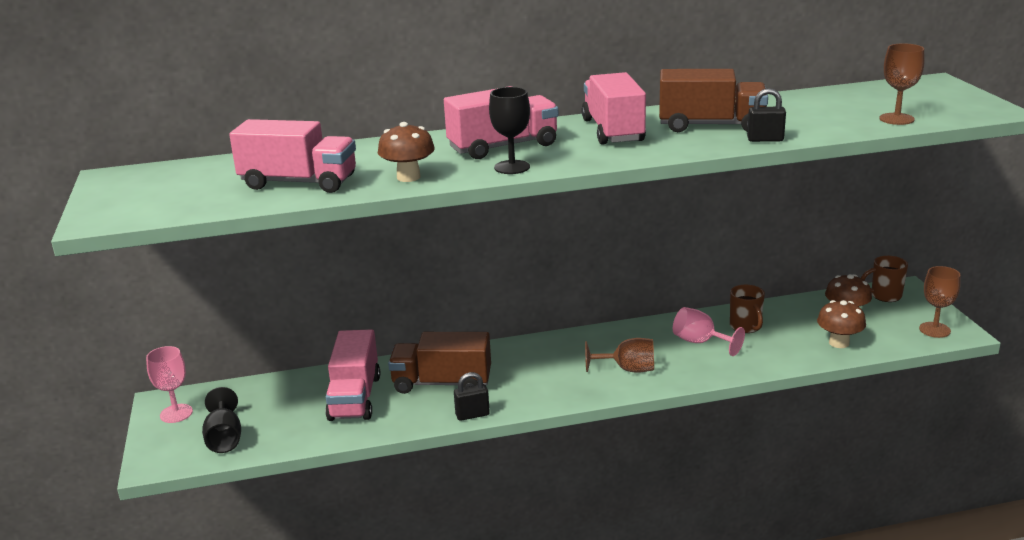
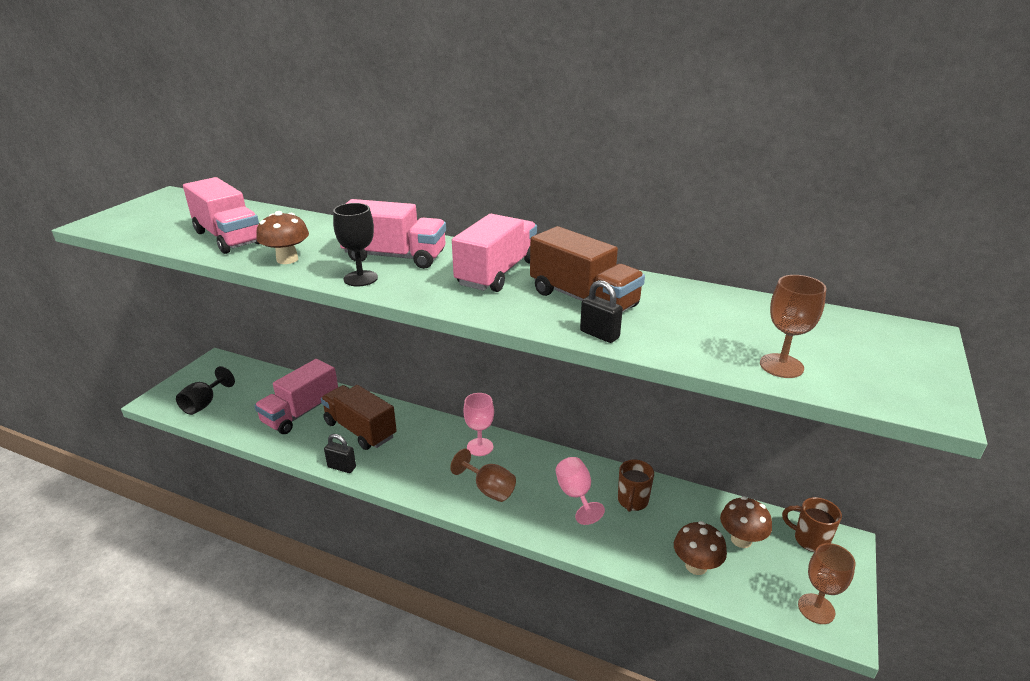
camera: 35 degrees right, 5 degrees up
pink goblet [146,346,193,423] -> pink goblet moved to [463,393,494,456]

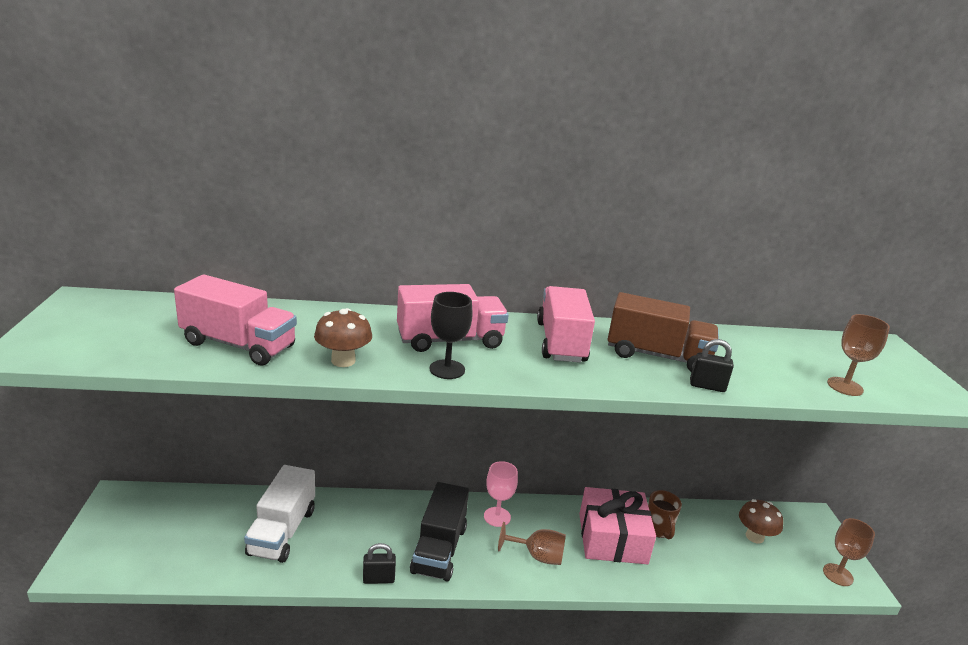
camera: 30 degrees left, 5 degrees down
black goblet [176,366,235,415] -> none
pink truck [254,359,338,434] -> white truck [244,465,315,563]
brown truck [321,385,397,450] -> none
pink goblet [556,457,605,525] -> pink gift [579,487,656,564]
brown mushroom [674,521,727,575] -> none
brown mug [782,497,842,552] -> none
none -> black truck [410,482,469,582]

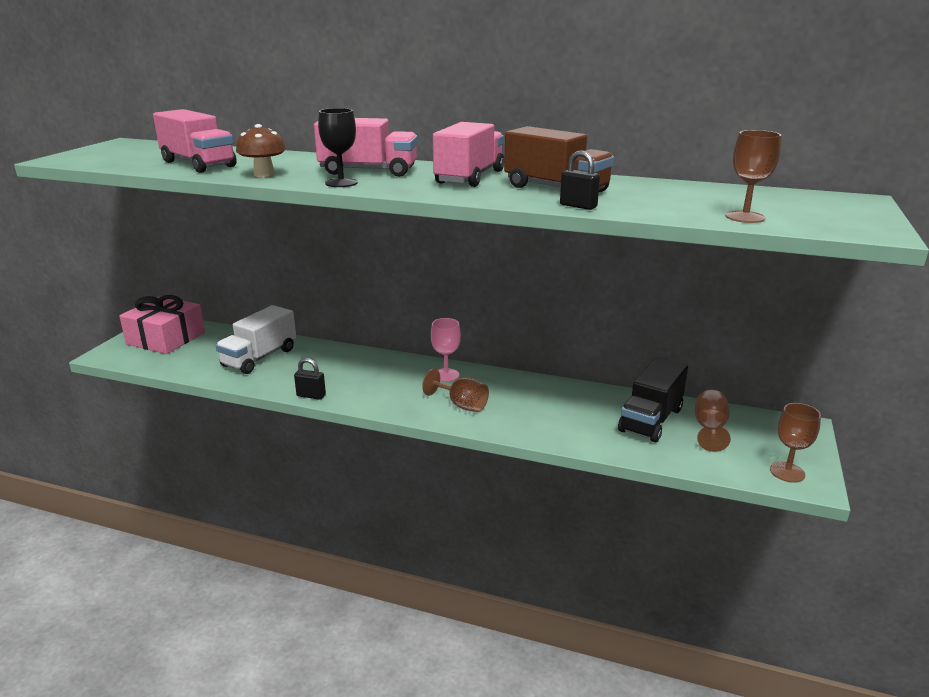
camera: 25 degrees right, 0 degrees up
black truck [410,482,469,582] -> black truck moved to [618,357,688,442]
pink gift [579,487,656,564] -> pink gift moved to [119,295,205,354]
brown mug [648,490,682,539] -> none
brown mushroom [739,499,783,544] -> brown goblet [695,390,731,452]

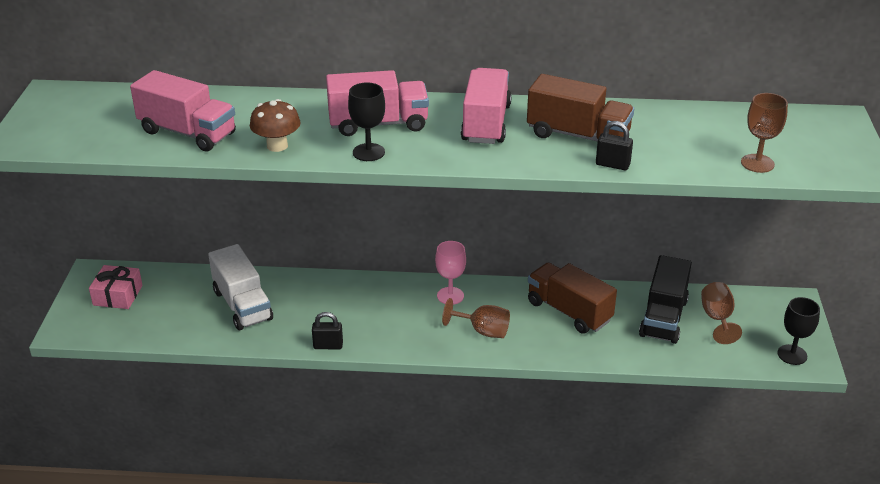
camera: 15 degrees left, 10 degrees up
pink gift [119,295,205,354] -> pink gift [89,265,143,309], size x0.62
white truck [216,305,296,374] -> white truck turned 45 degrees counterclockwise [208,244,273,330]
brown goblet [770,403,821,483] -> black goblet [777,297,820,365]
none -> brown truck [528,263,617,334]

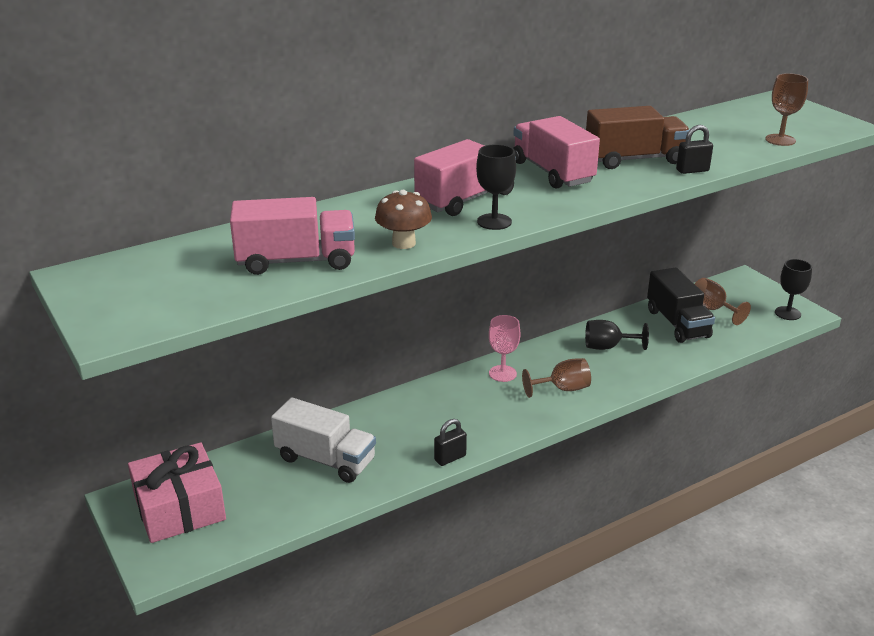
camera: 35 degrees left, 5 degrees down
pink gift [89,265,143,309] -> pink gift [128,442,226,543], size x1.61
brown truck [528,263,617,334] -> black goblet [585,320,649,350]

